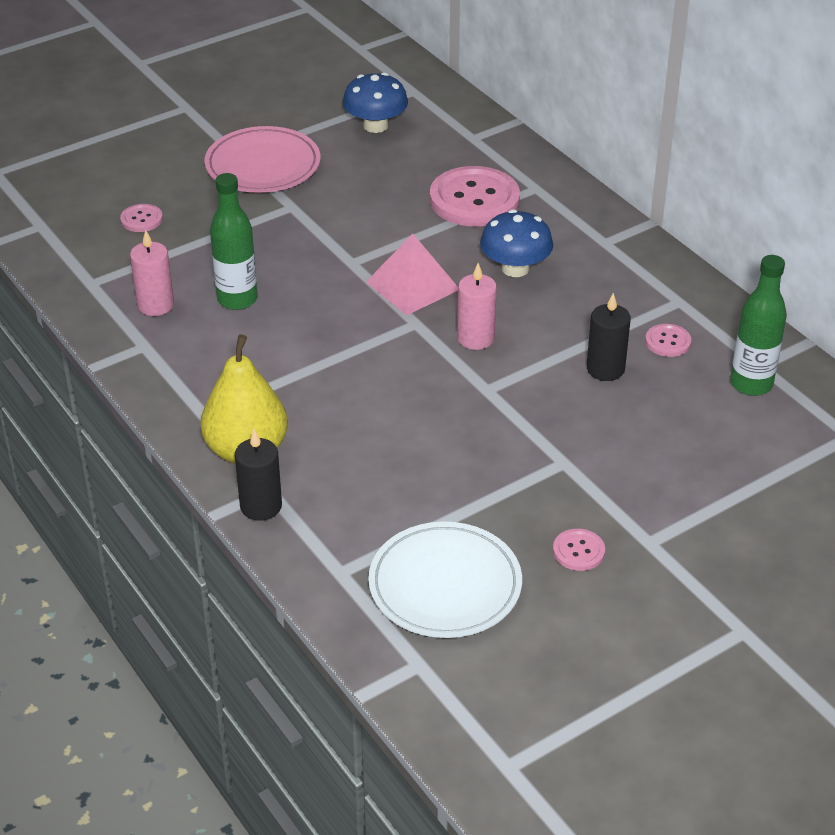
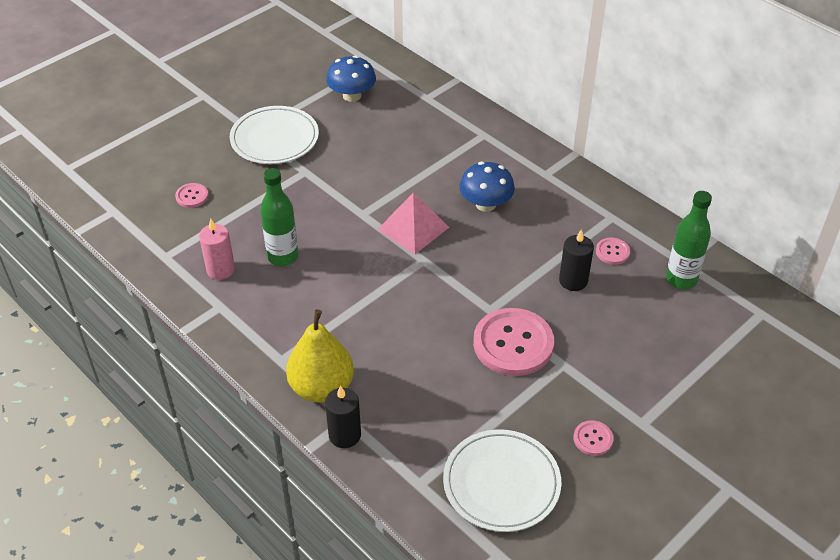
camera: 10 degrees left, 5 degrees up
pink plate [204,126,321,193] -> white plate [230,106,319,164]
pink button [430,166,520,227] -> pink button moved to [473,308,554,376]
pink candle [457,263,497,350] -> none

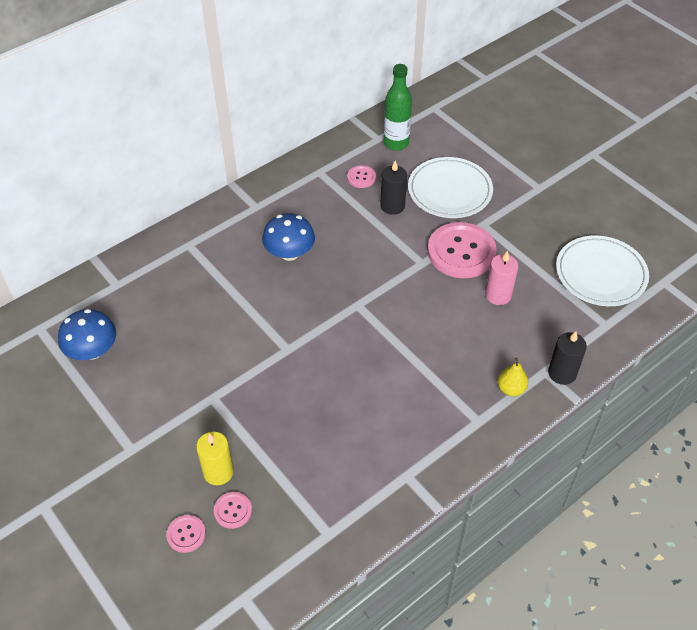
camera: 85 degrees left, 5 degrees up
pink candle [199,218,235,280] -> pink candle moved to [485,250,518,305]
white plate [230,106,319,164] -> white plate moved to [408,157,493,218]
green bottle [260,168,298,266] -> none
yellow pear [286,309,354,403] -> yellow pear [497,358,528,396], size x0.50
pink pyramid [377,193,449,254] -> none
pink button [573,420,614,456] -> pink button moved to [166,515,206,553]
none -> yellow candle [196,432,234,485]

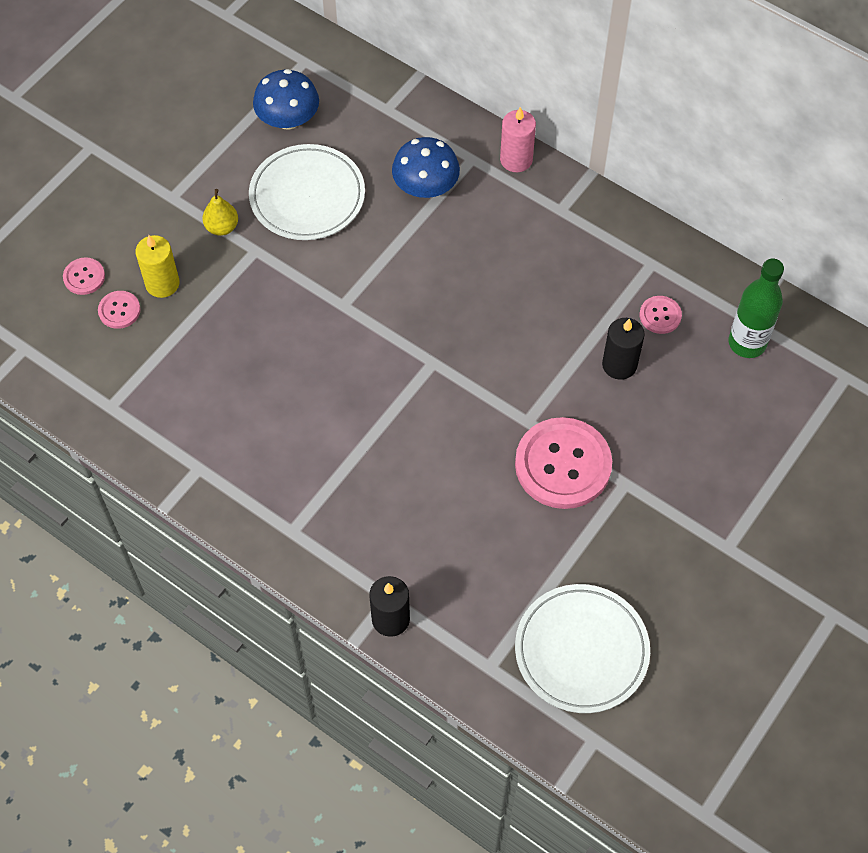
camera: 75 degrees right, 10 degrees up
blue mushroom [262,213,315,261] -> blue mushroom moved to [392,137,460,198]
white plate [408,157,493,218] -> white plate moved to [249,144,365,240]
pink candle [485,250,518,305] -> pink candle moved to [500,107,536,172]
yellow pear [497,358,528,396] -> yellow pear moved to [202,189,238,236]

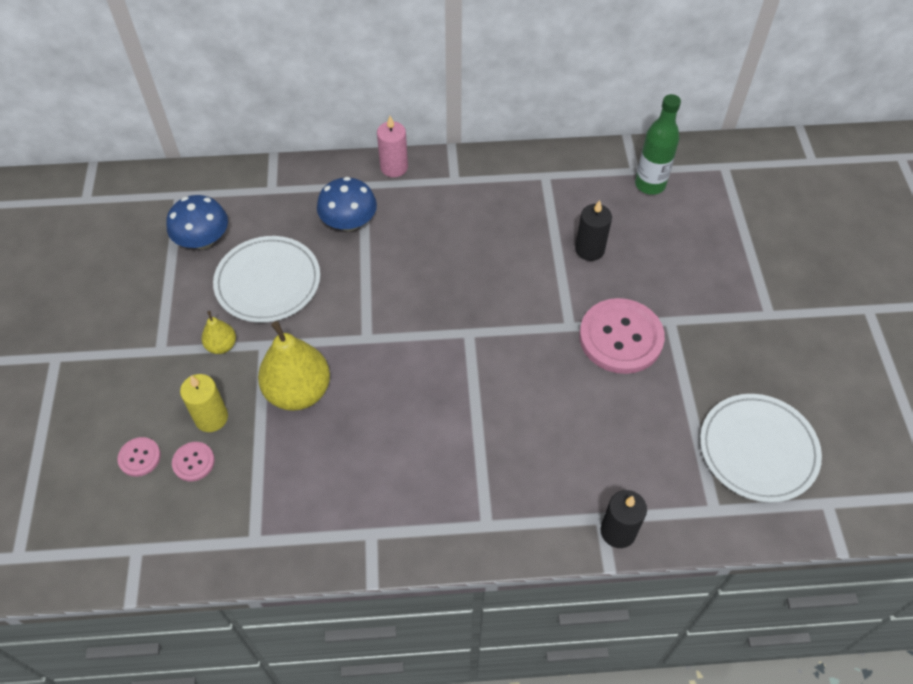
camera: 40 degrees left, 5 degrees down
pink button [639,296,682,334] -> none
none -> yellow pear [258,321,330,411]

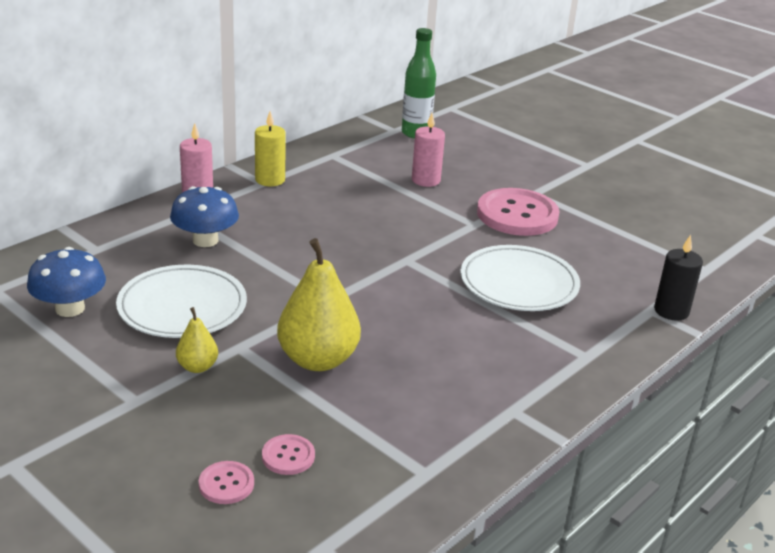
camera: 45 degrees left, 25 degrees down
yellow candle [180,374,228,432] -> yellow candle moved to [255,111,286,187]
black candle [575,200,612,261] -> pink candle [412,113,445,187]
white plate [700,394,822,503] -> white plate moved to [460,245,580,311]

